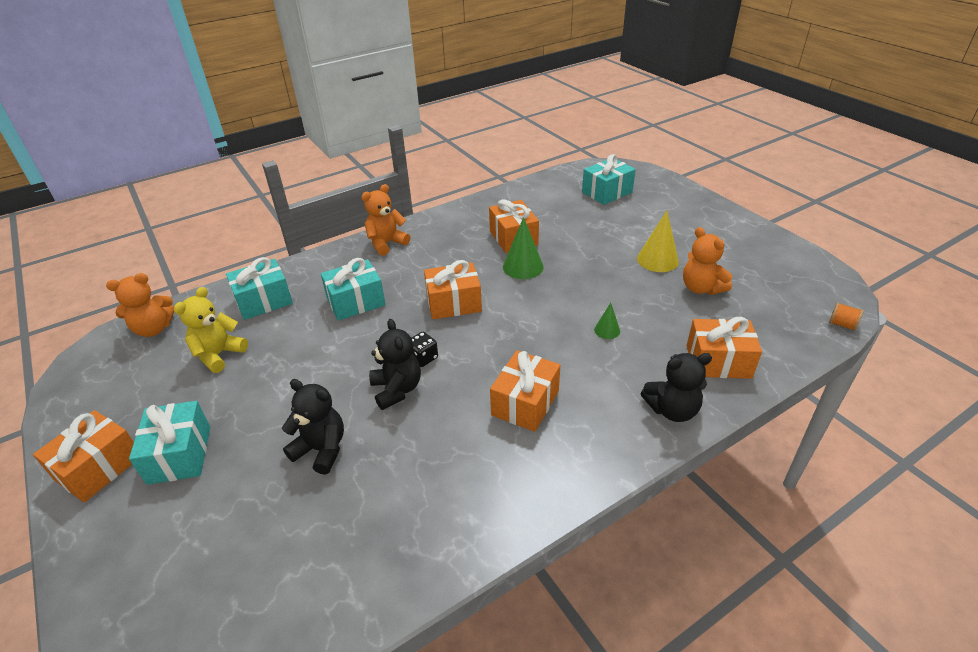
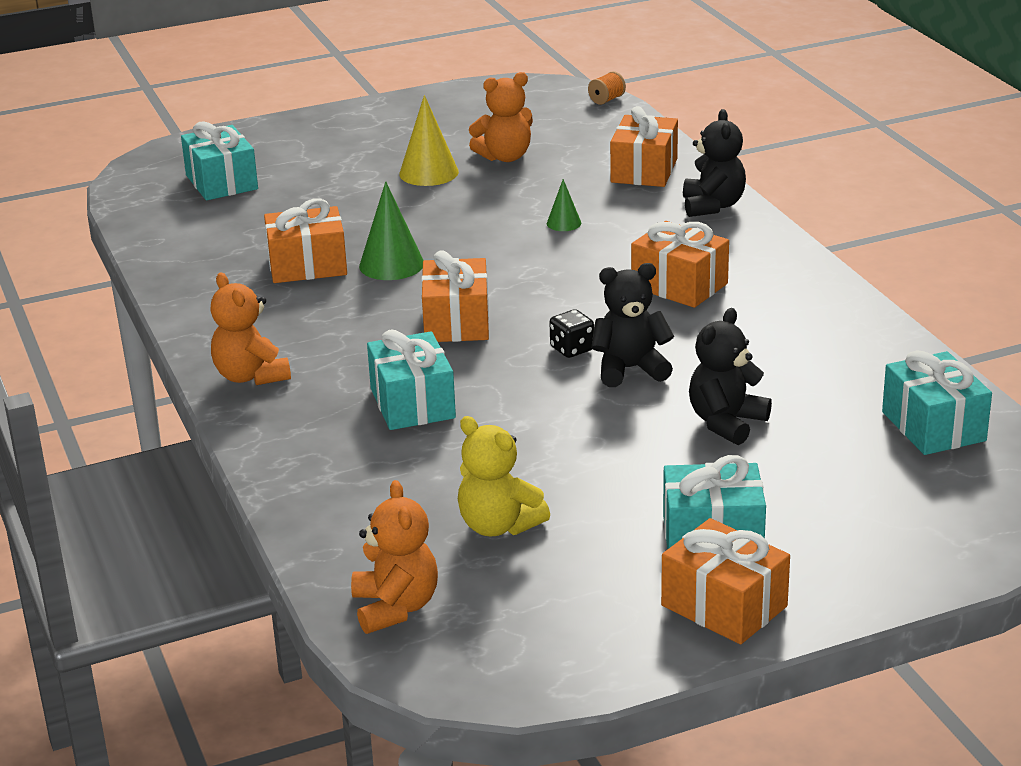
camera: 80 degrees left, 10 degrees down
turquoise gift [226,257,293,320] -> turquoise gift moved to [882,350,992,455]

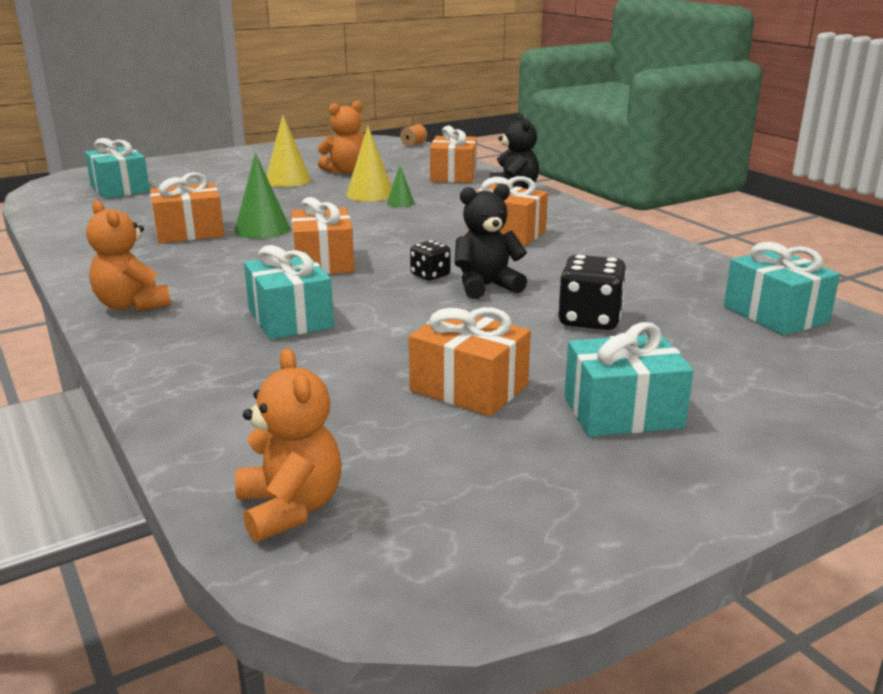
camera: 10 degrees left, 5 degrees down
yellow teddy bear [458,416,550,536] -> none
orange gift [661,518,790,644] -> orange gift moved to [409,307,531,416]
black teddy bear [689,308,772,445] -> black dice [558,255,627,330]
none -> yellow cone [346,126,392,202]

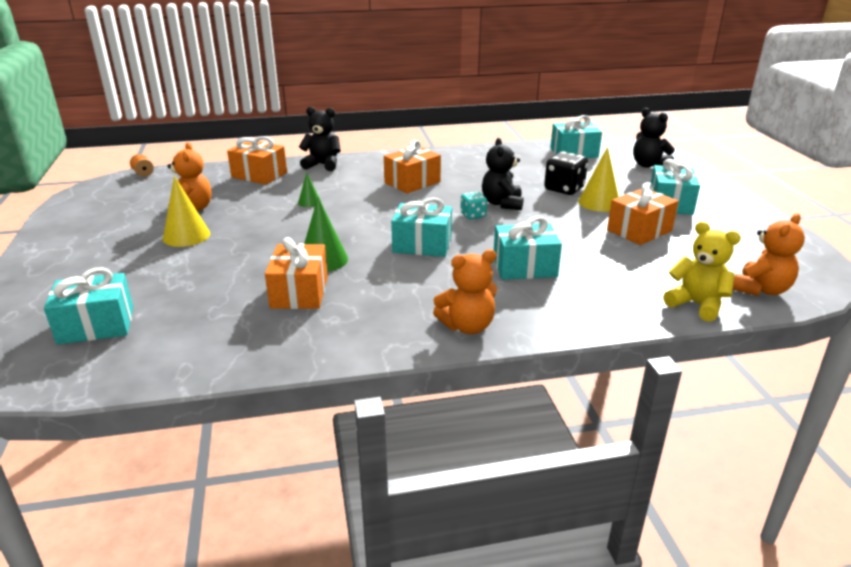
camera: 70 degrees left, 5 degrees up
orange teddy bear [235,348,342,542] -> orange teddy bear turned 135 degrees clockwise [733,213,805,296]
orange gift [291,197,354,274] -> turquoise gift [391,197,452,257]
yellow cone [346,126,392,202] -> yellow cone moved to [578,147,619,212]
black dice [410,240,450,281] -> turquoise dice [460,192,487,220]
none -> black teddy bear [633,108,675,168]
none -> yellow teddy bear [663,221,741,322]

